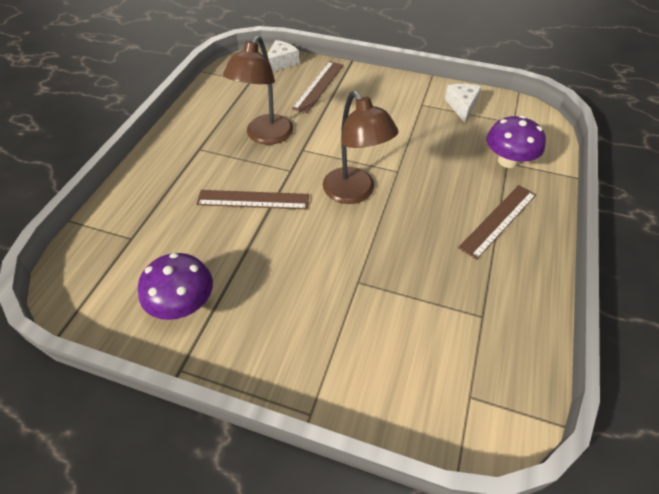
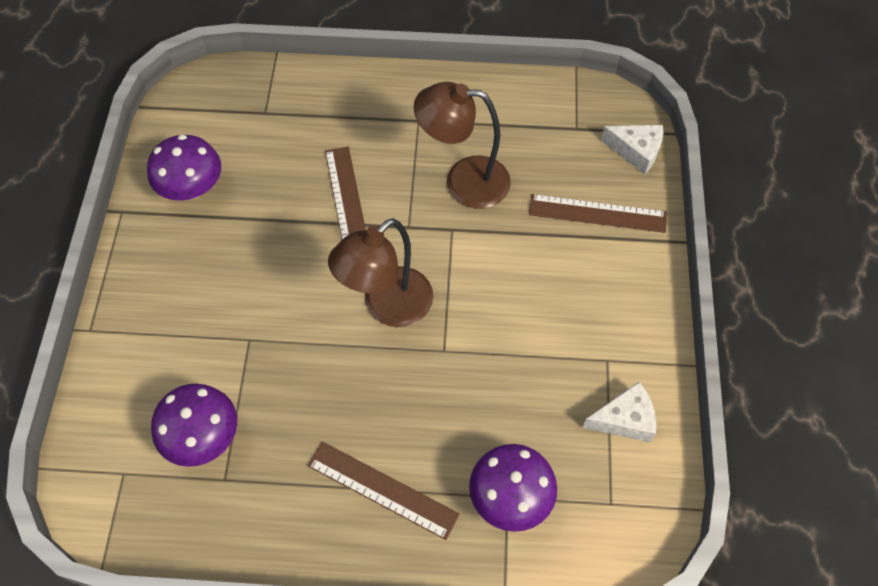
camera: 75 degrees right, 10 degrees up
none -> purple mushroom [151,384,237,467]

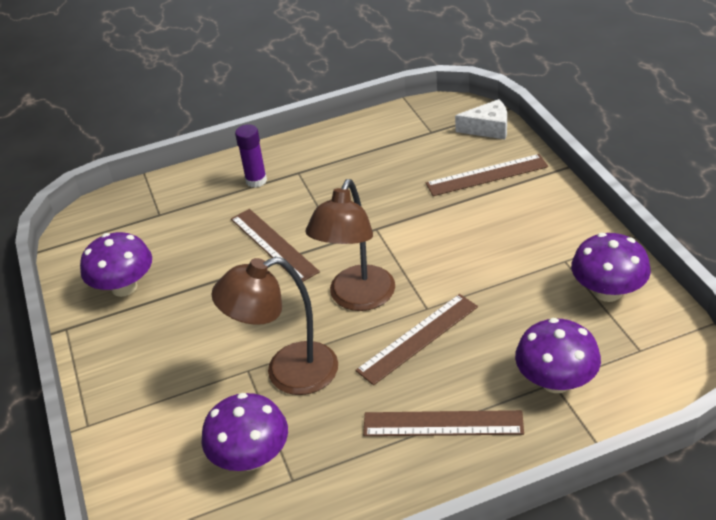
camera: 20 degrees left, 20 degrees down
brown lamp [414,82,511,209] -> brown lamp moved to [211,257,338,395]
white cheese [582,381,656,442] -> purple mushroom [571,233,651,302]
none -> purple glue stick [235,124,267,188]
none -> brown ruler [355,294,478,385]

